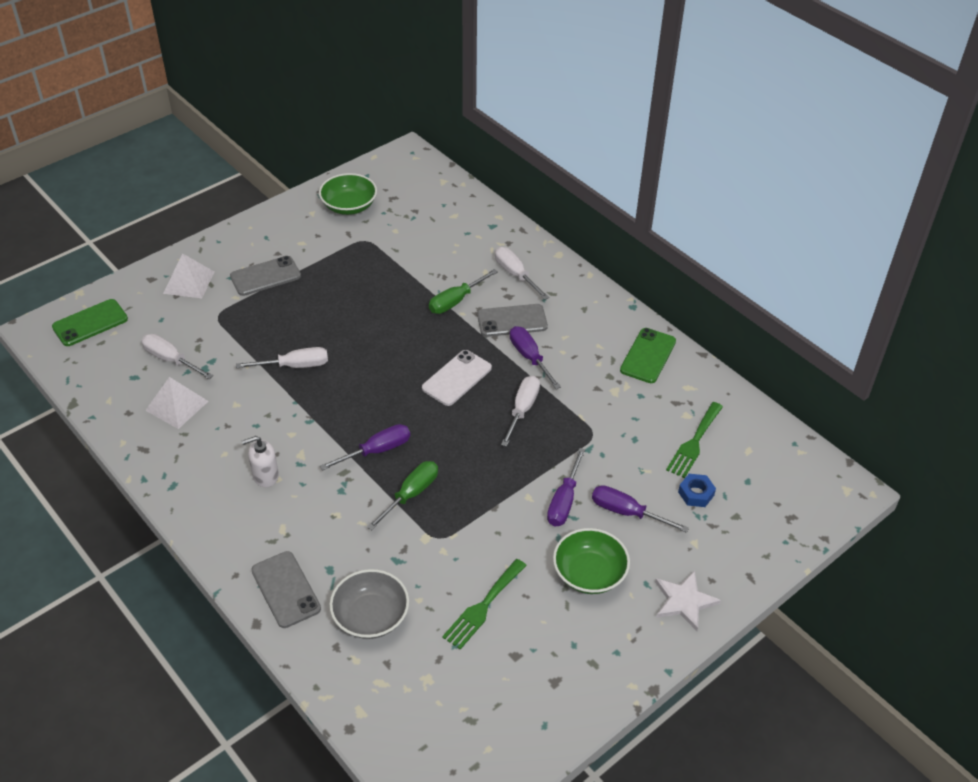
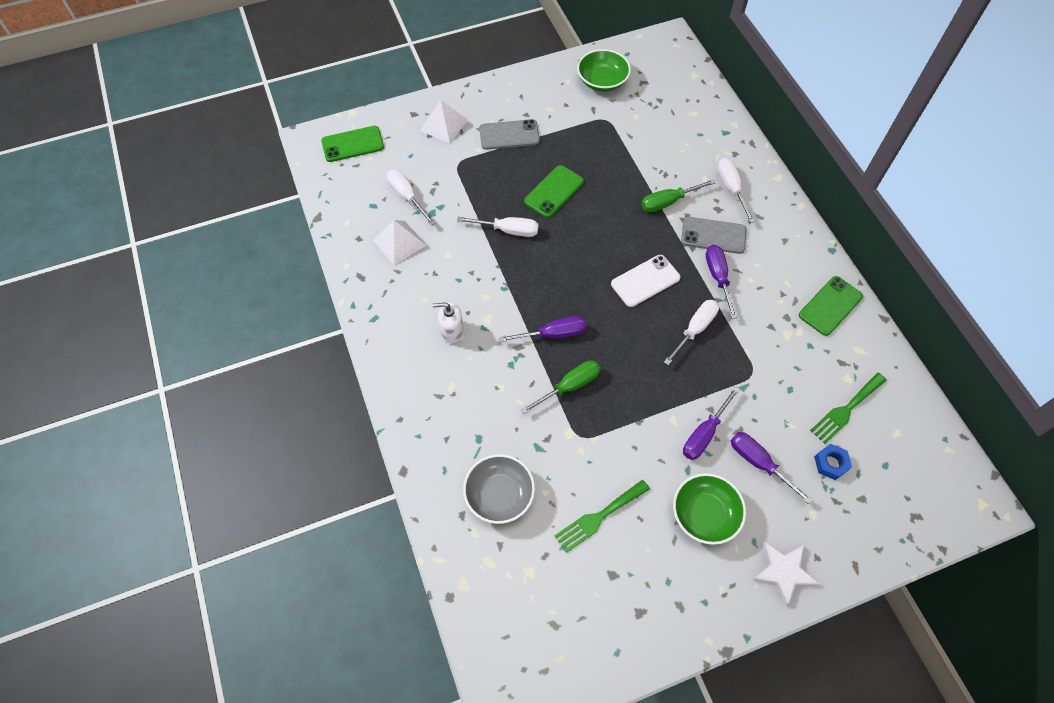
camera: 20 degrees right, 15 degrees up
grey phone [251,551,321,628] -> none
none -> green phone [524,165,584,218]

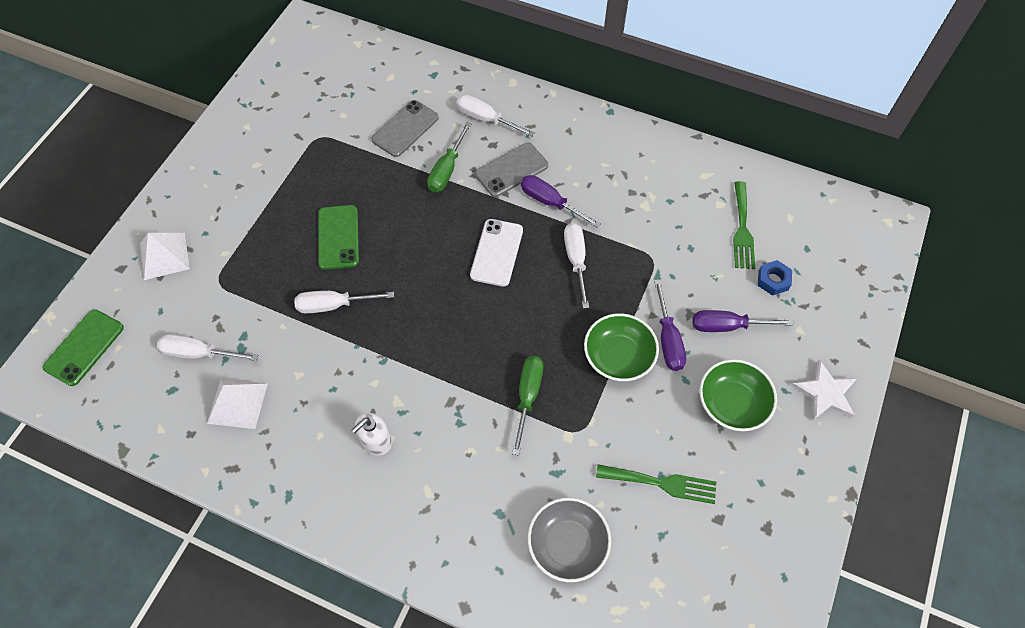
camera: 45 degrees left, 0 degrees up
white screwdriver [457,217,538,237] -> white screwdriver turned 150 degrees counterclockwise [294,291,394,314]
grey phone [479,119,540,150] -> grey phone moved to [371,100,439,157]
purple screwdriver [499,316,586,342] -> none
green fork [554,480,650,553] -> green fork turned 90 degrees counterclockwise [596,464,716,504]
green bowl [577,49,631,92] -> green bowl moved to [584,313,659,381]
green phone [799,276,863,336] -> none

